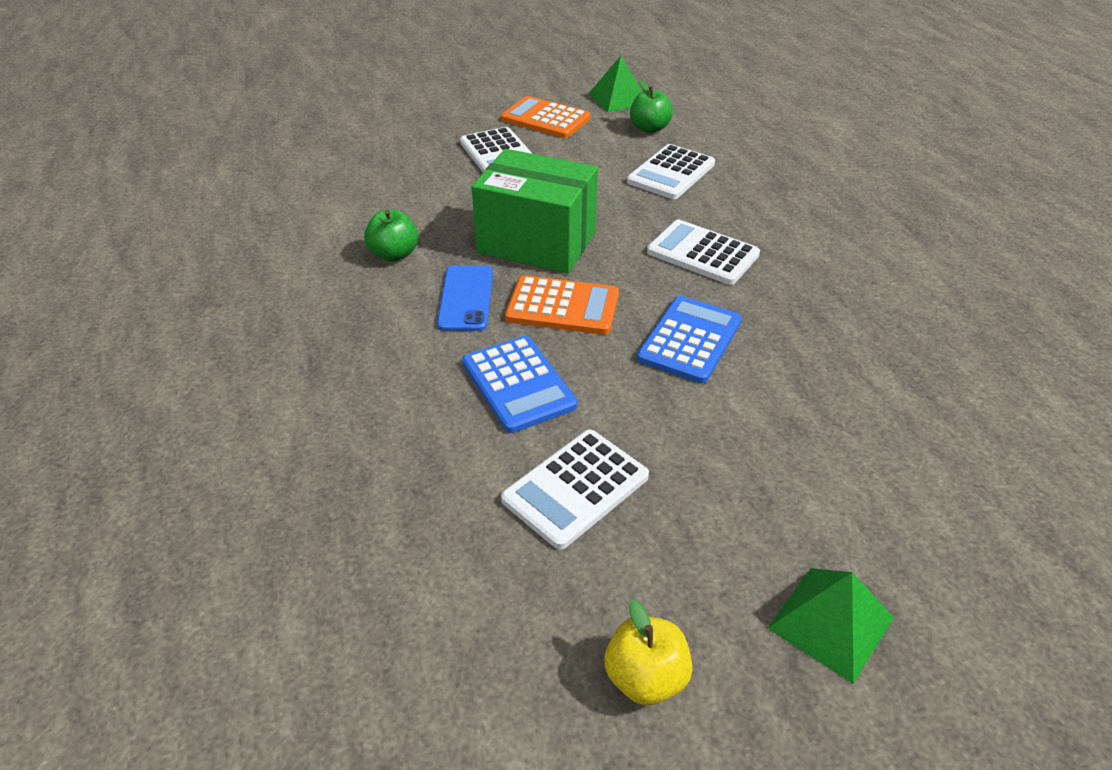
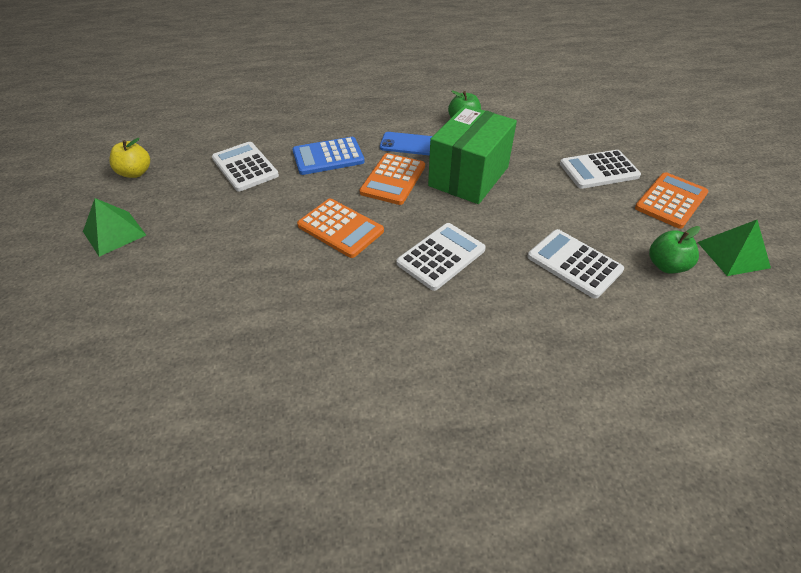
camera: 100 degrees right, 5 degrees up
blue calculator [637,296,742,383] -> orange calculator [297,199,384,258]

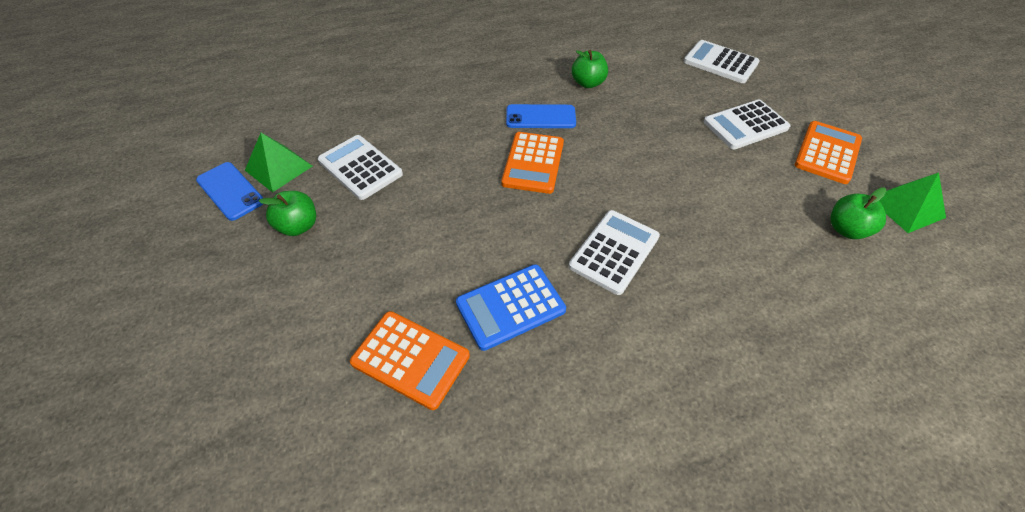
camera: 10 degrees left, 5 degrees up
green pyramid [83,198,146,257] -> green pyramid moved to [245,133,312,193]
yellow apple [109,138,150,178] -> blue phone [196,162,263,221]
blue calculator [293,137,365,175] -> blue calculator moved to [456,264,566,351]
orange calculator [297,199,384,258] -> orange calculator moved to [350,311,470,410]
green box [428,105,517,204] -> none
white calculator [528,229,624,299] -> white calculator moved to [684,40,760,83]
none -> green apple [259,191,316,236]

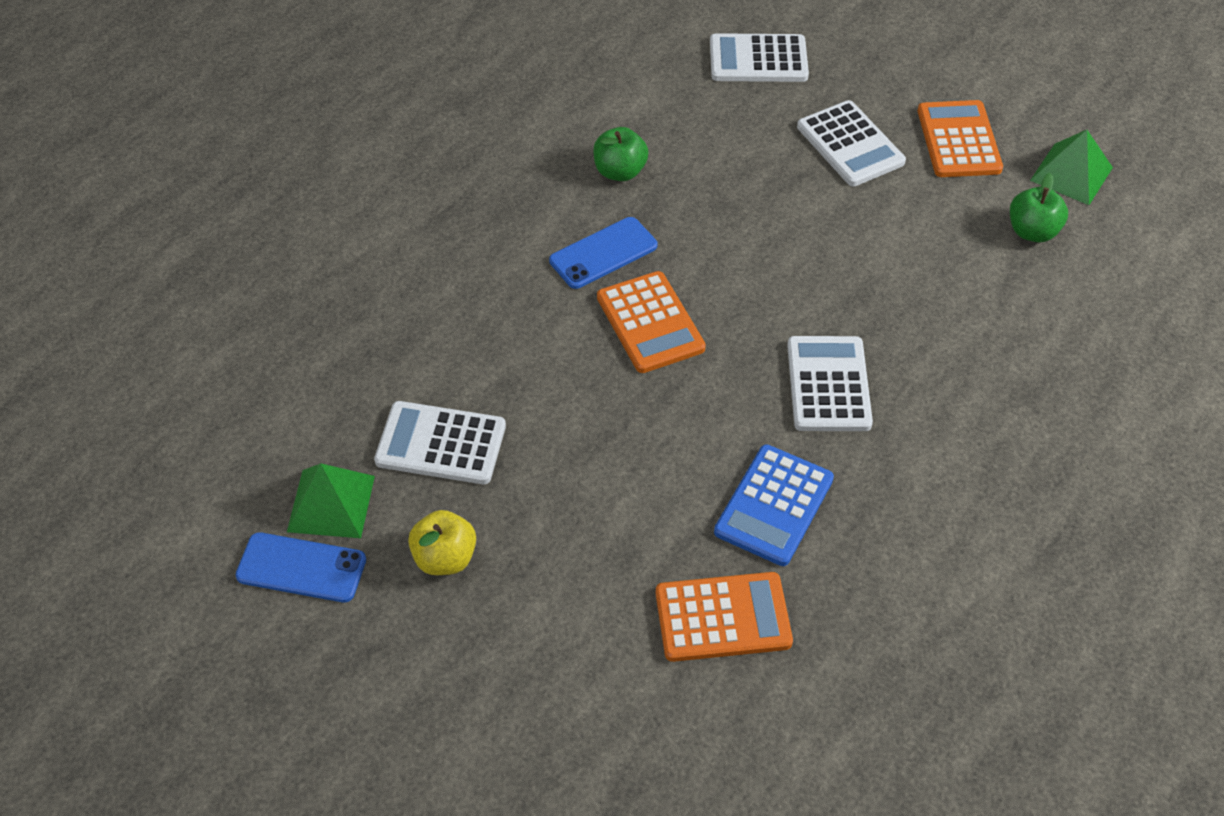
camera: 35 degrees left, 0 degrees up
green apple [259,191,316,236] -> yellow apple [408,510,476,575]
white calculator [704,100,790,149] -> white calculator turned 60 degrees counterclockwise [797,100,906,186]

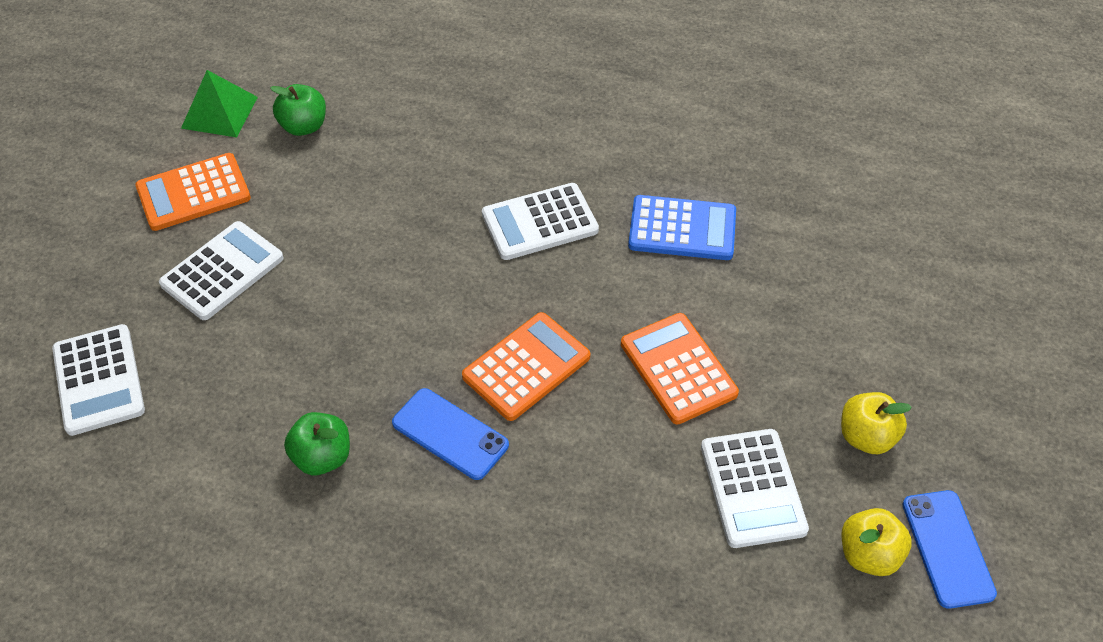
camera: 110 degrees left, 0 degrees up
green pyramid [287,463,375,538] -> yellow apple [842,508,912,576]
orange calculator [655,572,793,662] -> orange calculator moved to [621,313,739,424]

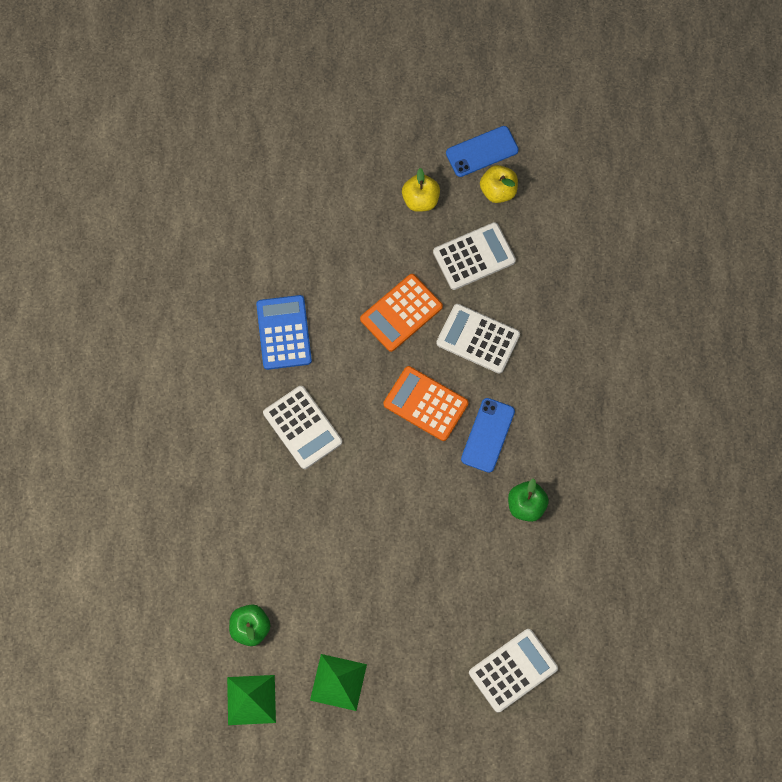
camera: 105 degrees left, 20 degrees up
orange calculator [135,153,251,231] -> green pyramid [310,654,367,711]
white calculator [159,221,284,320] -> white calculator moved to [436,304,520,374]

